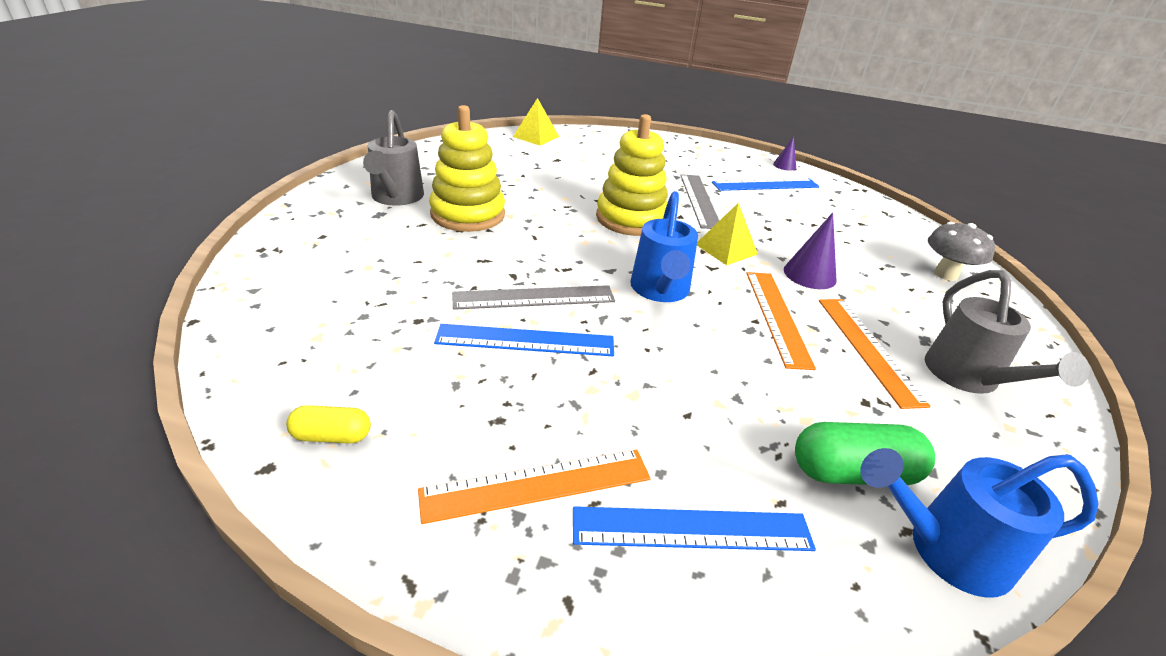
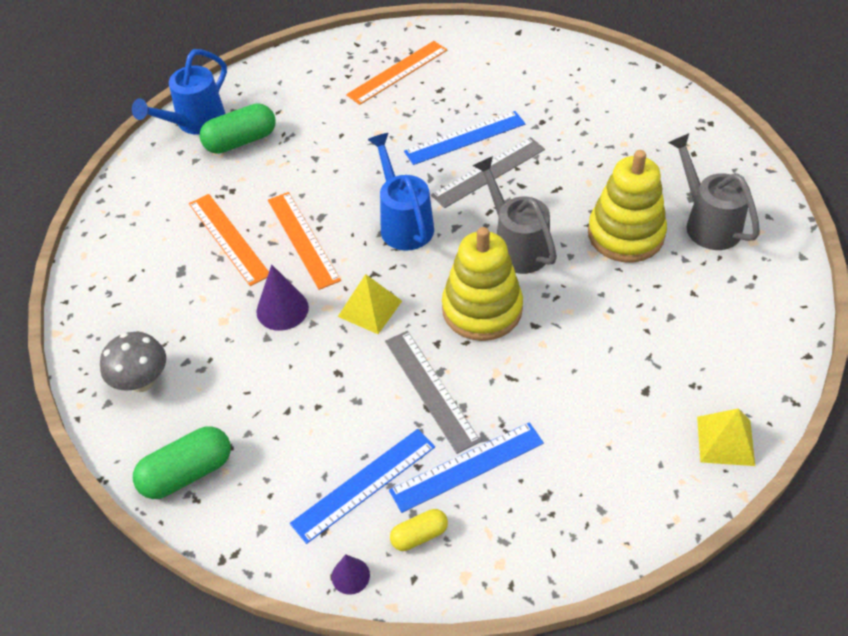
camera: 160 degrees right, 15 degrees up
yellow capsule [286,405,371,443] -> yellow capsule moved to [390,509,448,551]
blue ruler [573,506,816,551] -> blue ruler moved to [389,422,544,513]
blue watering can [860,448,1099,598] -> blue watering can turned 150 degrees clockwise [132,49,227,135]
grey watering can [925,270,1090,394] -> grey watering can moved to [472,156,557,274]
none -> green capsule [133,426,231,499]

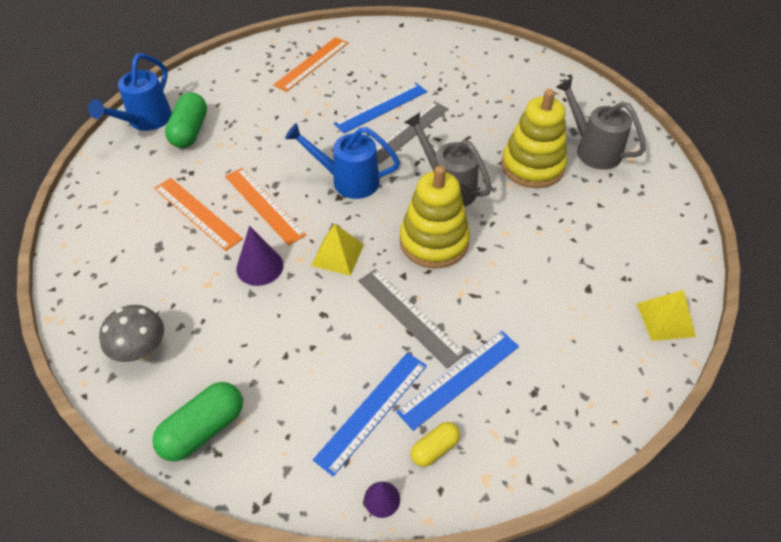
camera: 15 degrees left, 0 degrees up
green capsule [200,103,276,154] -> green capsule turned 45 degrees counterclockwise [165,92,207,148]
blue watering can [368,133,434,251] -> blue watering can turned 45 degrees counterclockwise [285,123,400,199]

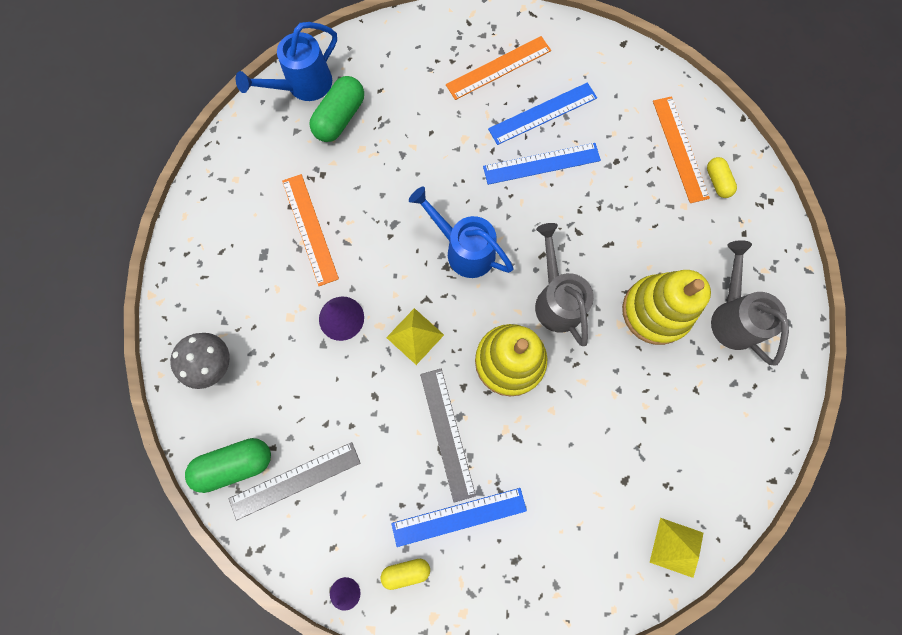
camera: 25 degrees right, 25 degrees up
orange ruler [225,168,306,245] -> orange ruler moved to [653,96,710,203]
blue ruler [313,352,427,476] -> blue ruler moved to [488,82,597,145]
grey ruler [376,101,448,164] -> grey ruler moved to [229,442,360,520]
none -> yellow capsule [707,157,737,198]

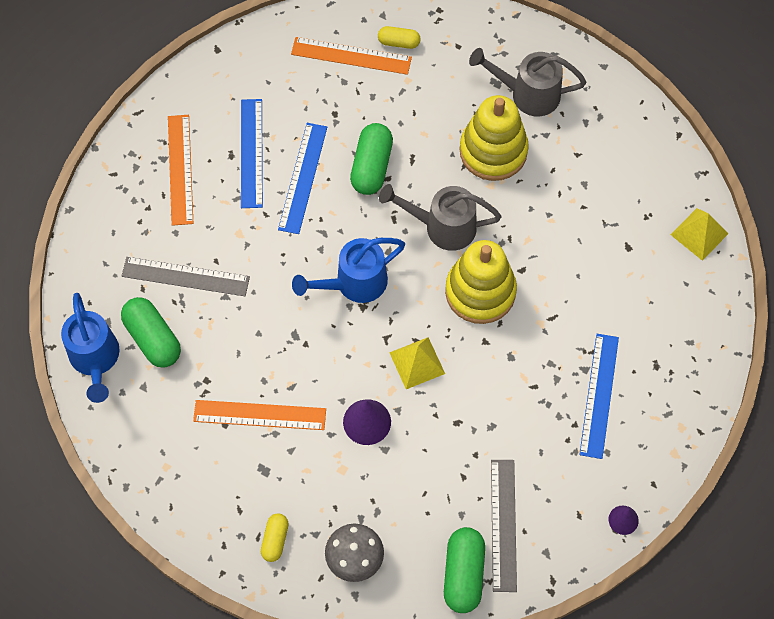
camera: 65 degrees left, 10 degrees down
yellow capsule [381,559,430,590] -> yellow capsule moved to [261,513,289,562]
grey ruler [420,369,476,503] -> grey ruler moved to [122,257,250,296]
none -> green capsule [350,123,393,195]

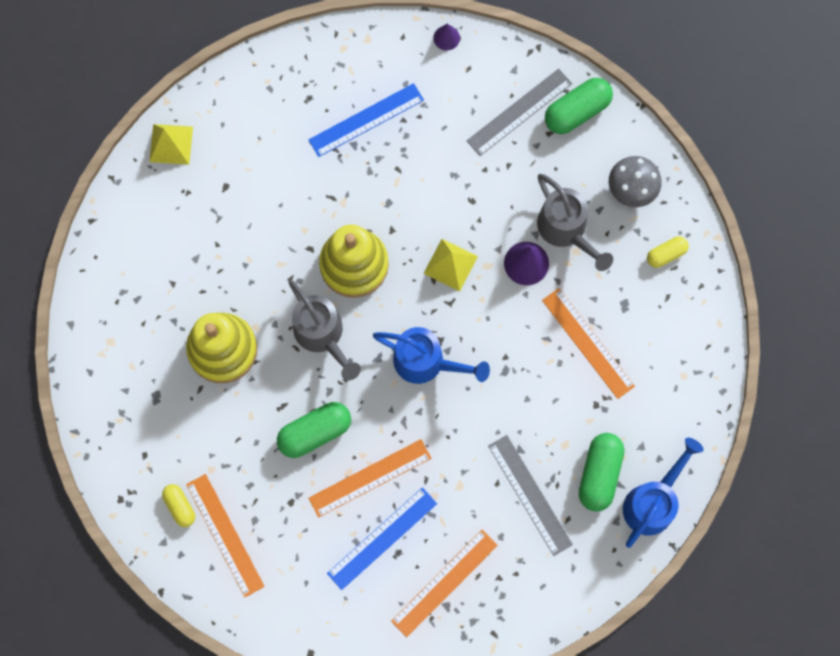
camera: 130 degrees left, 10 degrees up
blue ruler [278,123,327,234] -> orange ruler [308,439,431,518]
grey watering can [469,48,587,116] -> grey watering can moved to [537,174,613,271]

